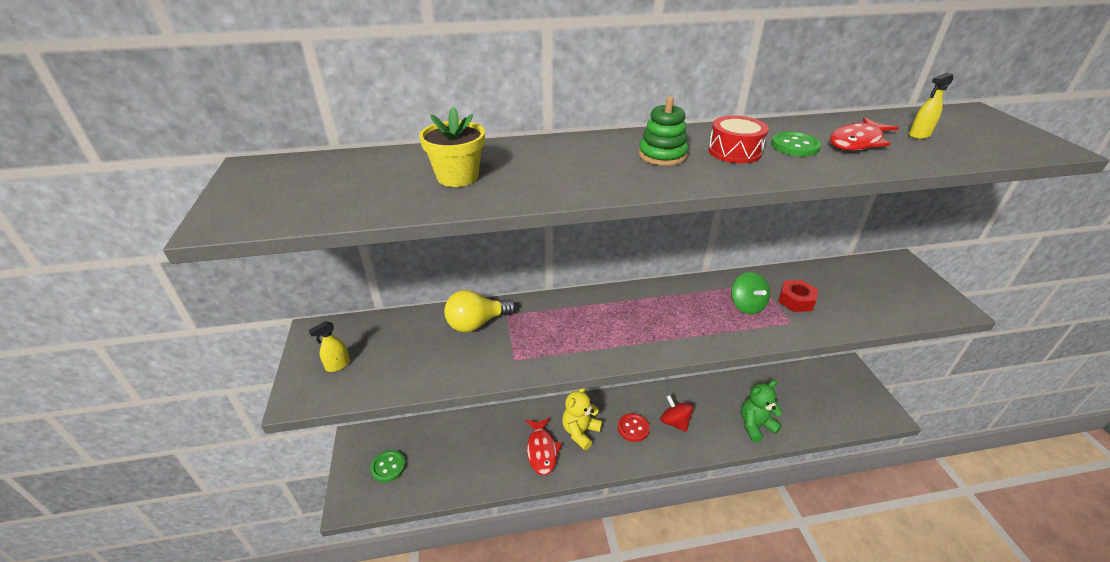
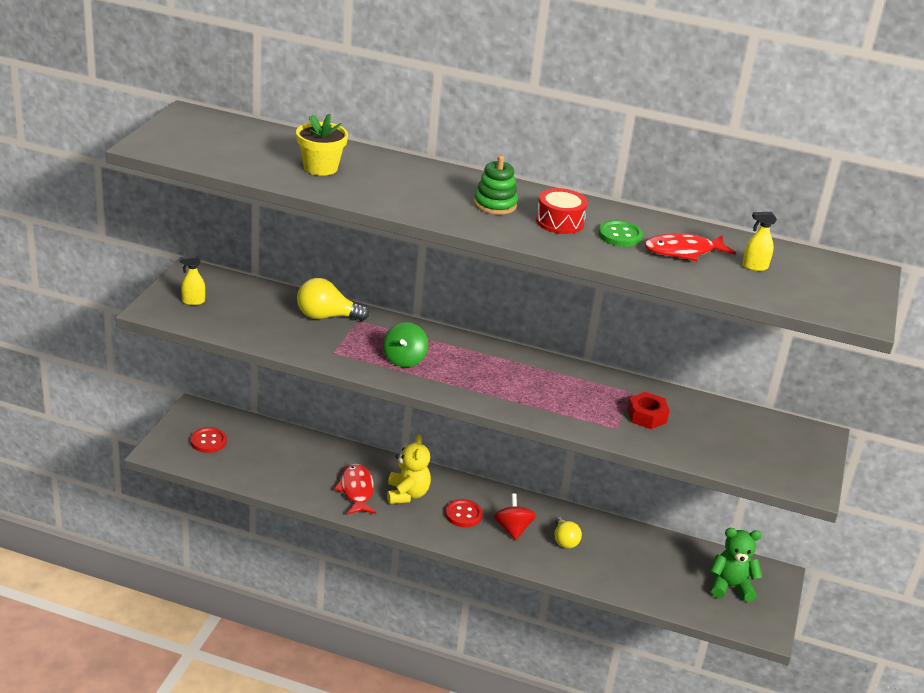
camera: 25 degrees right, 5 degrees down
green button [370,450,406,482] -> red button [191,427,227,453]
red fish [525,417,562,475] -> red fish turned 150 degrees clockwise [334,464,376,515]
yellow teddy bear [562,388,602,450] -> yellow teddy bear turned 120 degrees clockwise [387,434,431,504]
green spinning top [731,272,770,314] -> green spinning top moved to [383,322,428,367]
green teddy bear [741,380,782,442] -> green teddy bear moved to [710,528,763,602]
none -> yellow light bulb [555,516,582,549]

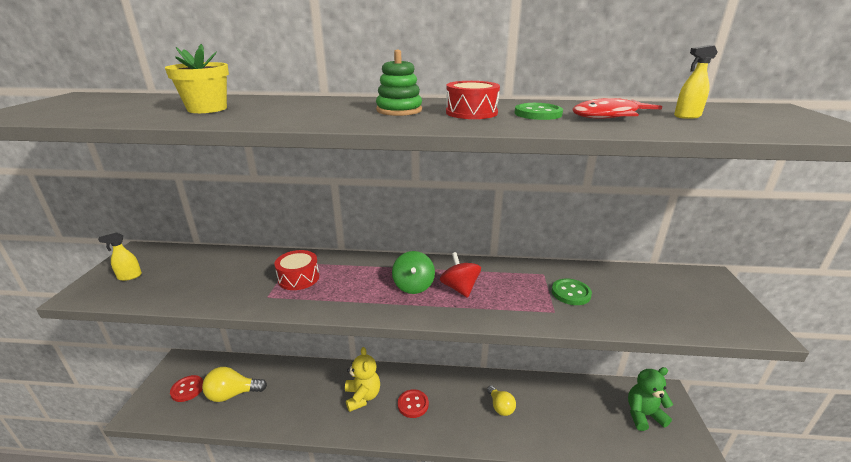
camera: 10 degrees left, 5 degrees down
yellow light bulb [297,278,369,321] -> yellow light bulb moved to [202,367,267,402]
red fish [334,464,376,515] -> none
green spinning top [383,322,428,367] -> green spinning top moved to [392,251,435,294]
red spinning top [493,493,536,541] -> red spinning top moved to [440,252,481,298]
red nut [627,392,669,429] -> green button [552,279,592,305]
none -> red drum [274,250,319,290]

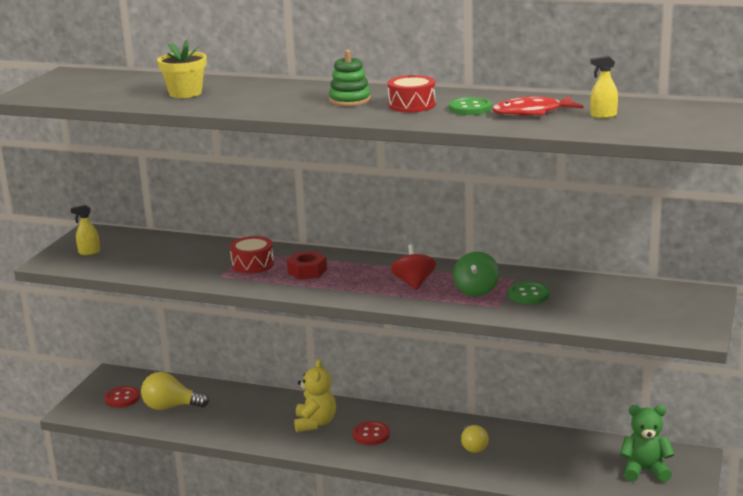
camera: 15 degrees right, 5 degrees down
green spinning top [392,251,435,294] -> green spinning top moved to [453,252,499,296]
none -> red nut [287,251,327,280]

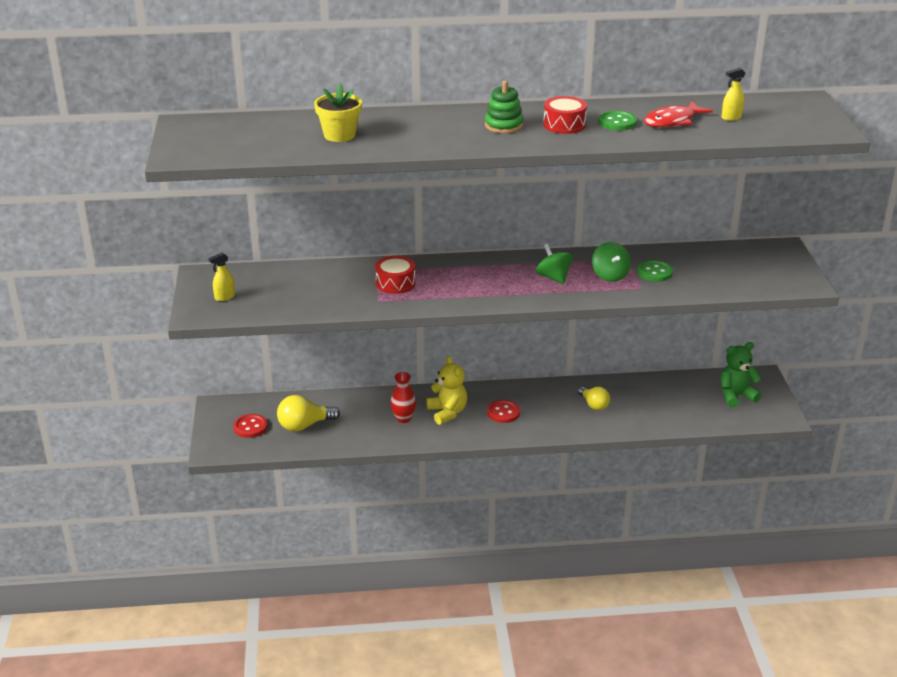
camera: 25 degrees left, 10 degrees up
red nut [287,251,327,280] -> none
red spinning top [391,244,436,290] -> green spinning top [536,244,573,284]
none -> red vase [390,372,416,423]

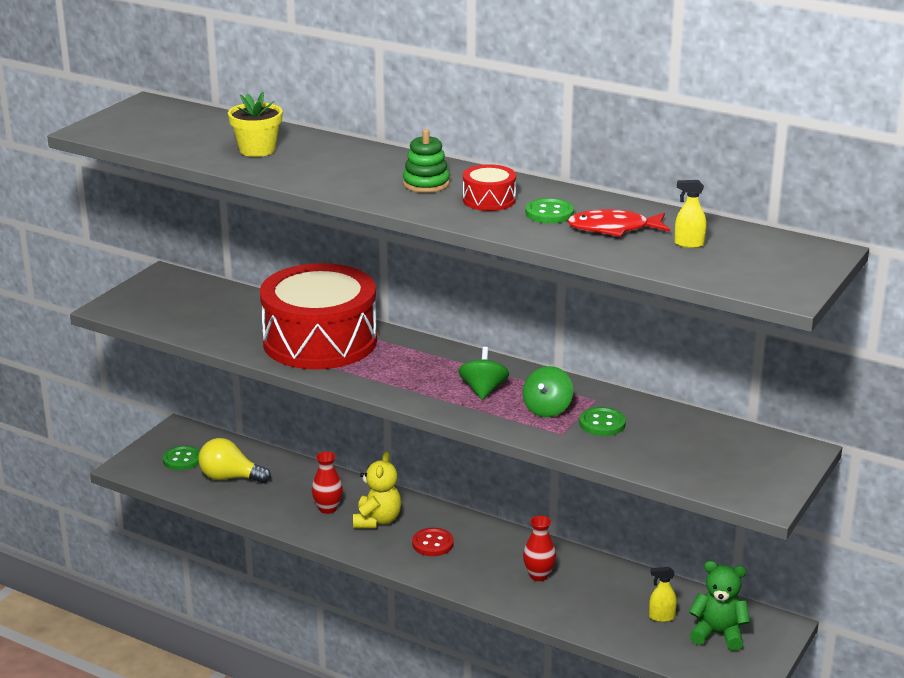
camera: 35 degrees right, 5 degrees down
yellow spray bottle [208,253,235,301] -> yellow spray bottle moved to [649,567,677,622]
red button [233,414,268,438] -> green button [163,446,200,470]
red drum [375,256,416,294] -> red drum [260,263,377,369], size x2.42
yellow light bulb [578,387,610,410] -> red vase [523,516,556,581]

